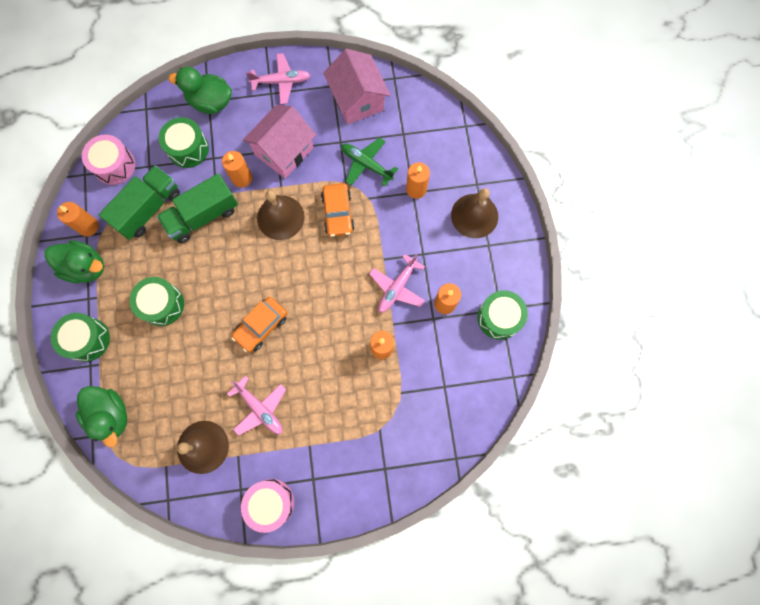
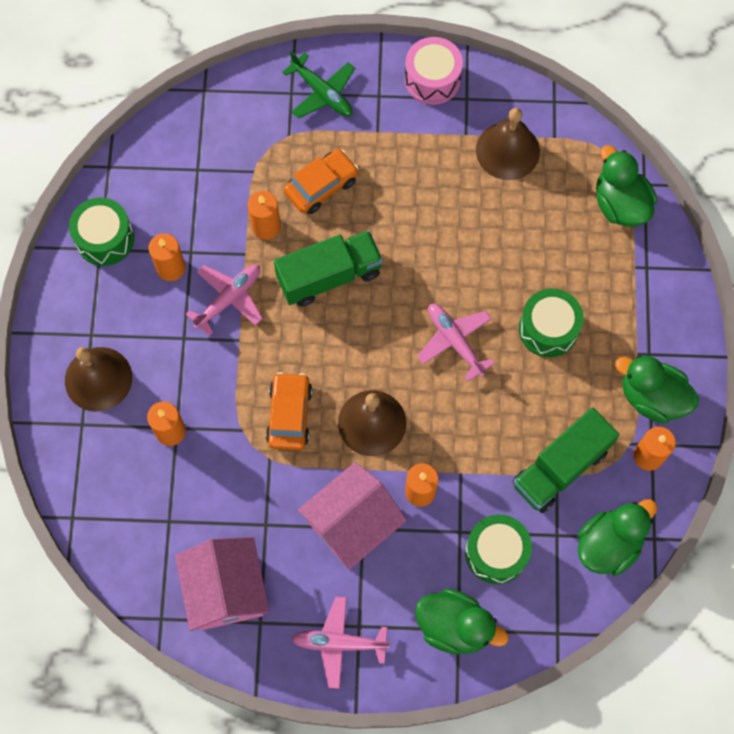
camera: 170 degrees left, 5 degrees down
green drum [51,313,110,362] -> none
pink drum [82,135,135,185] -> green duck [578,499,657,576]
green truck [157,173,238,243] -> green truck moved to [274,230,383,307]
pink plane [227,376,286,436] -> pink plane moved to [417,303,495,382]
orange car [231,297,287,352] -> orange car moved to [284,149,359,214]
green plane [341,138,398,187] -> green plane moved to [283,51,355,118]

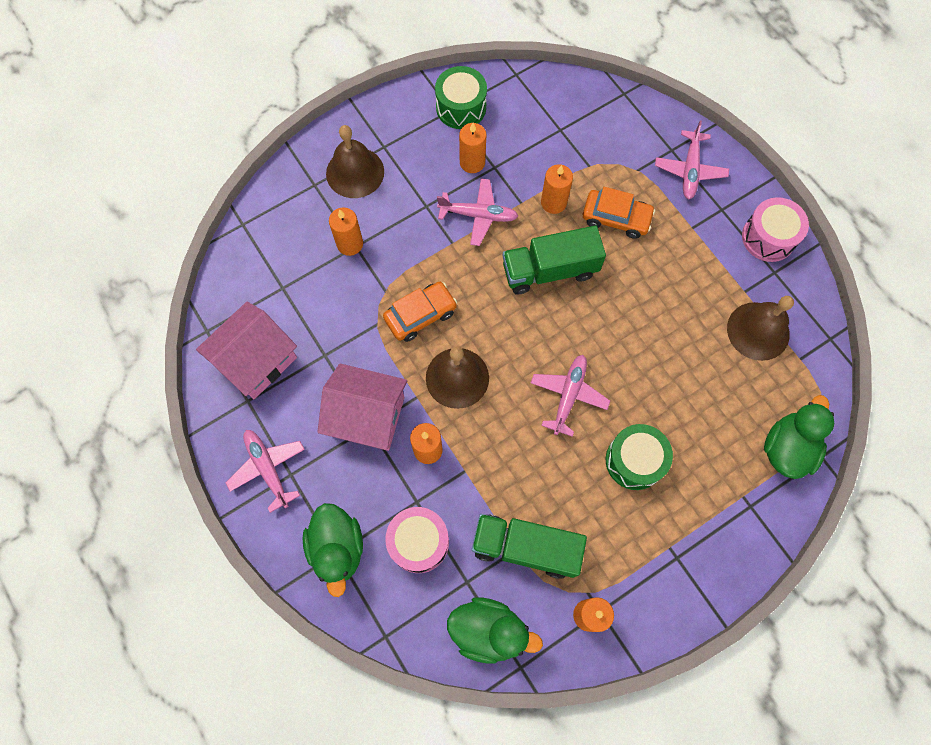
camera: 55 degrees right, 0 degrees up
green truck [274,230,383,307] -> green truck turned 135 degrees clockwise [502,226,606,295]
green plane [283,51,355,118] -> pink plane [655,121,729,199]
green drum [465,515,532,584] -> pink drum [385,507,449,573]
green duck [615,355,699,423] -> none

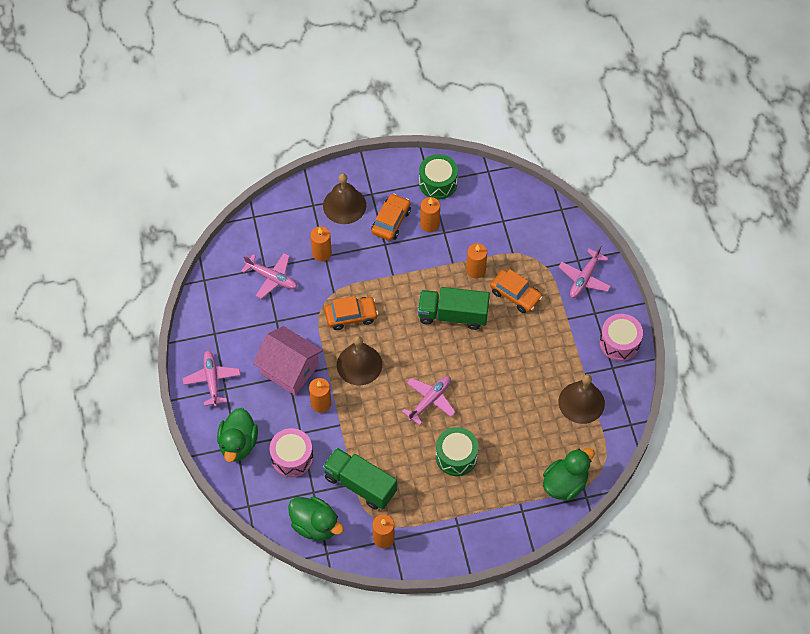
camera: 20 degrees right, 10 degrees down
pink house [196,302,297,399] -> none
pink plane [437,179,518,246] -> pink plane moved to [241,253,297,299]
none -> orange car [371,194,411,241]

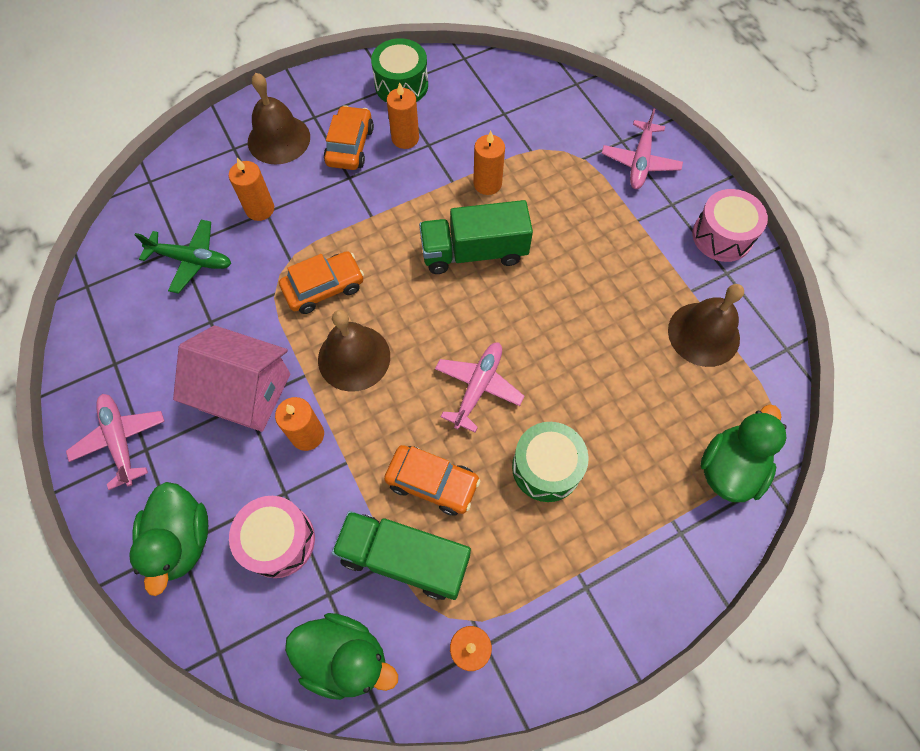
camera: 15 degrees left, 5 degrees up
pink plane [241,253,297,299] -> green plane [134,220,231,294]
orange car [490,269,543,313] -> orange car moved to [384,445,480,516]

